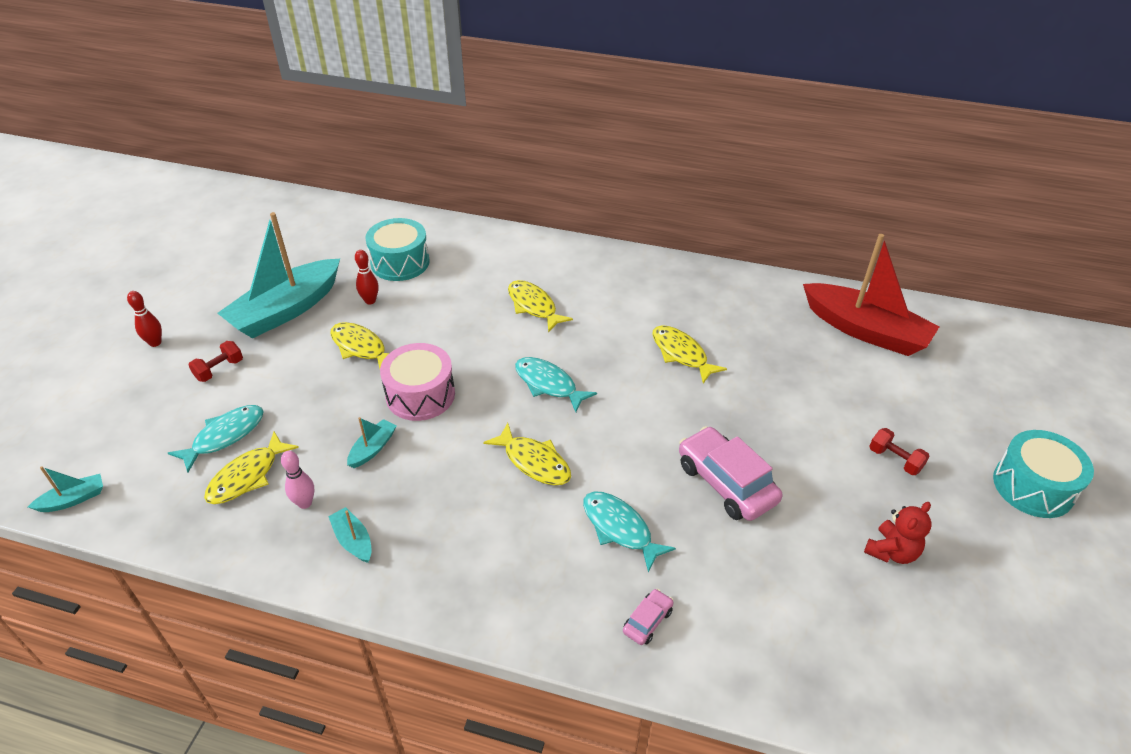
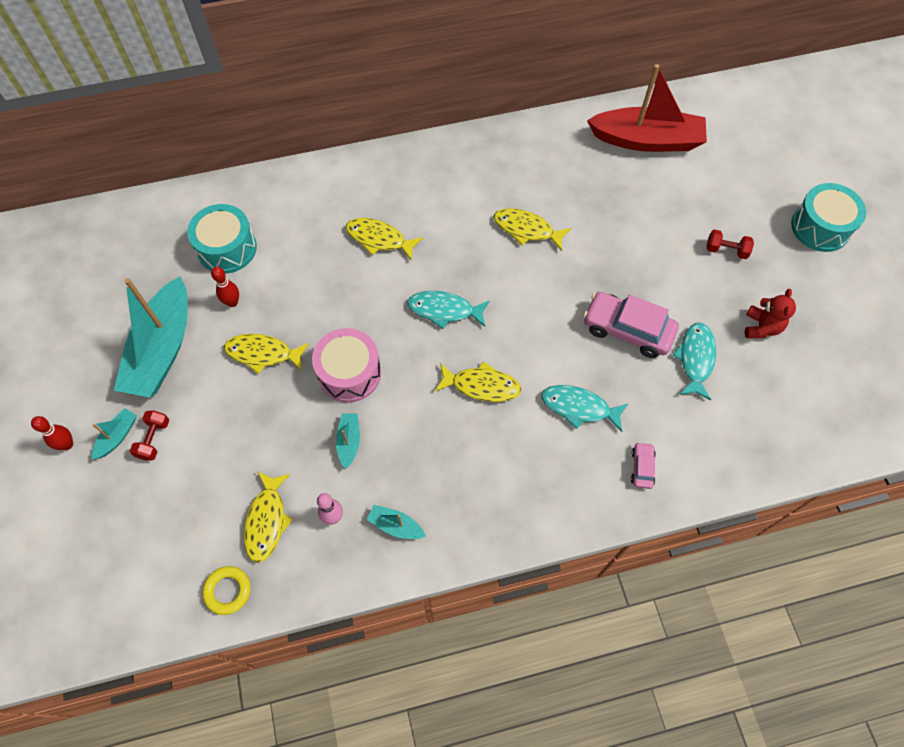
camera: 30 degrees left, 20 degrees up
turquoise boat [28,466,103,512] -> turquoise boat moved to [92,408,137,460]
turquoise fish [168,405,264,472] -> turquoise fish moved to [673,323,716,400]
none -> yellow ring [202,566,251,615]

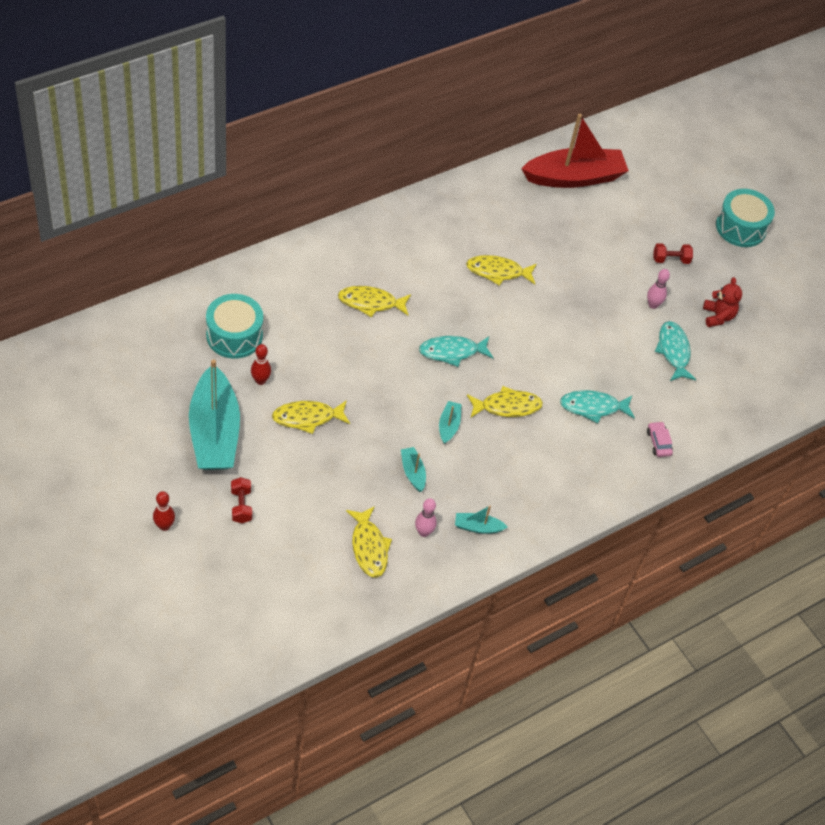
camera: 25 degrees left, 10 degrees down
turquoise boat [92,408,137,460] -> turquoise boat moved to [439,401,462,444]
yellow ring [202,566,251,615] -> none
pink drum [312,328,381,403] -> none
pink car [583,292,679,358] -> none
none -> pink bowling pin [647,269,670,309]

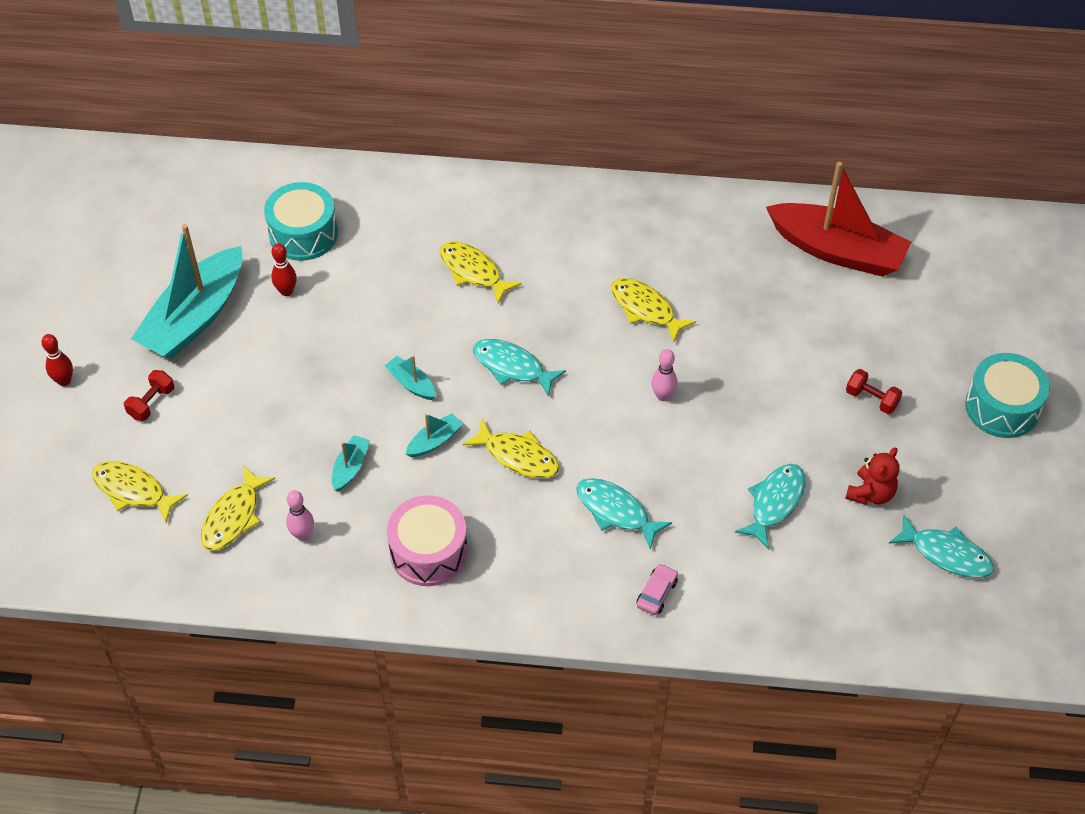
camera: 45 degrees right, 0 degrees up
yellow fish [272,400,350,434] -> yellow fish moved to [92,461,188,523]
turquoise boat [455,505,508,534] -> turquoise boat moved to [385,356,436,400]
pink bowling pin [647,269,670,309] -> pink bowling pin moved to [651,349,678,401]
none -> pink drum [387,495,468,586]
none -> turquoise fish [889,514,994,578]

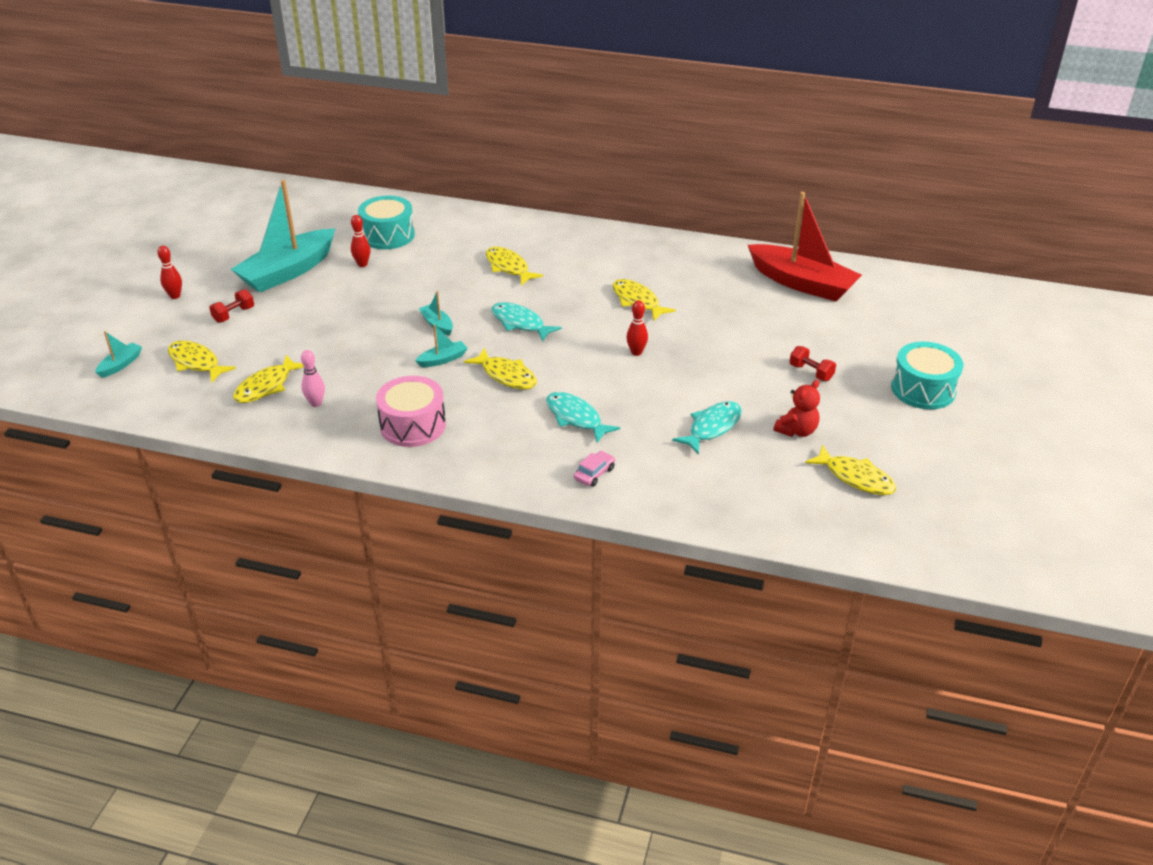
camera: 10 degrees right, 15 degrees down
turquoise boat [332,435,370,491] -> turquoise boat moved to [95,331,142,378]
pink bowling pin [651,349,678,401] -> red bowling pin [626,300,648,356]
turquoise fish [889,514,994,578] -> yellow fish [805,445,897,495]

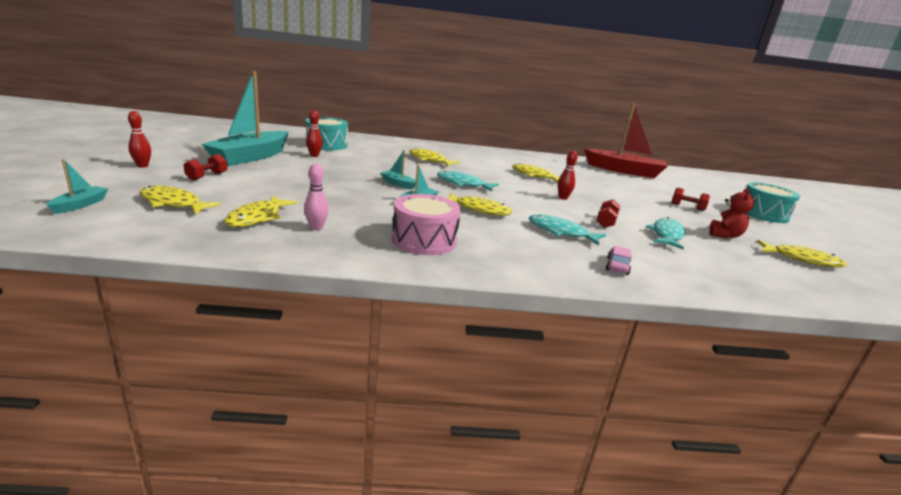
camera: 20 degrees left, 15 degrees down
none -> red dumbbell [597,199,620,228]

